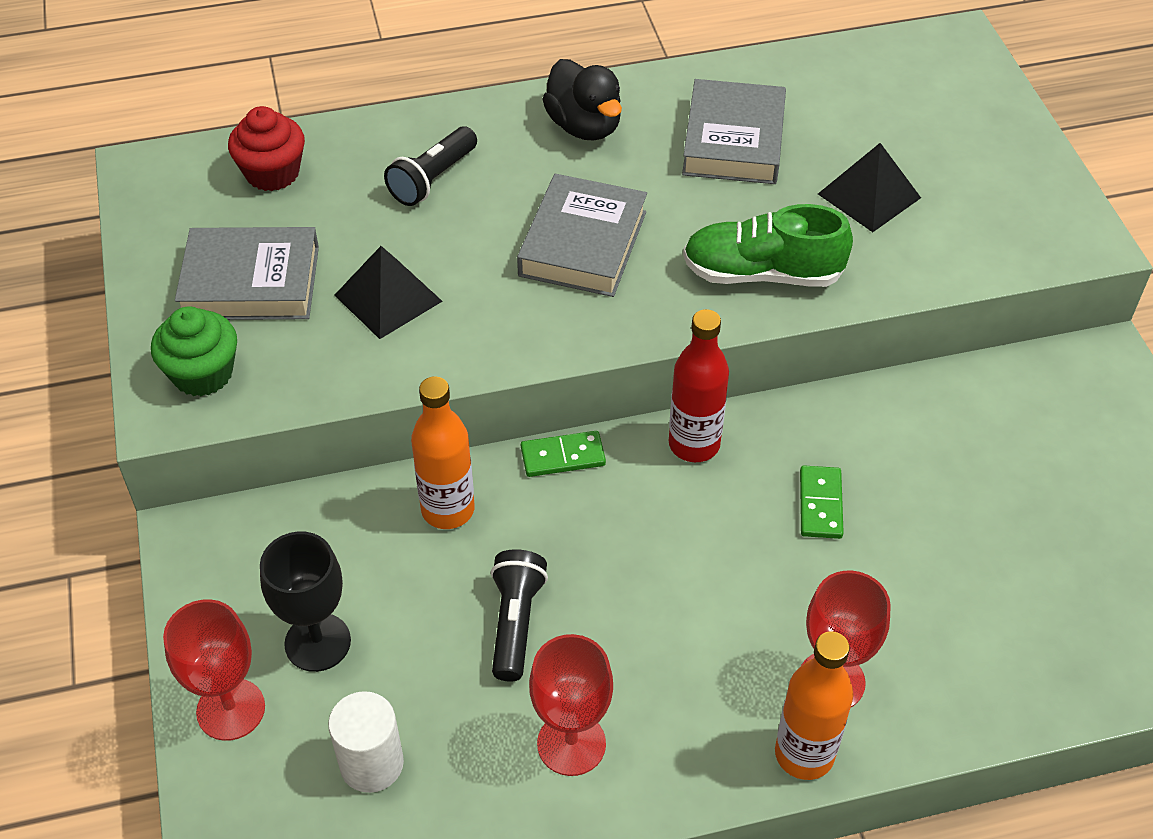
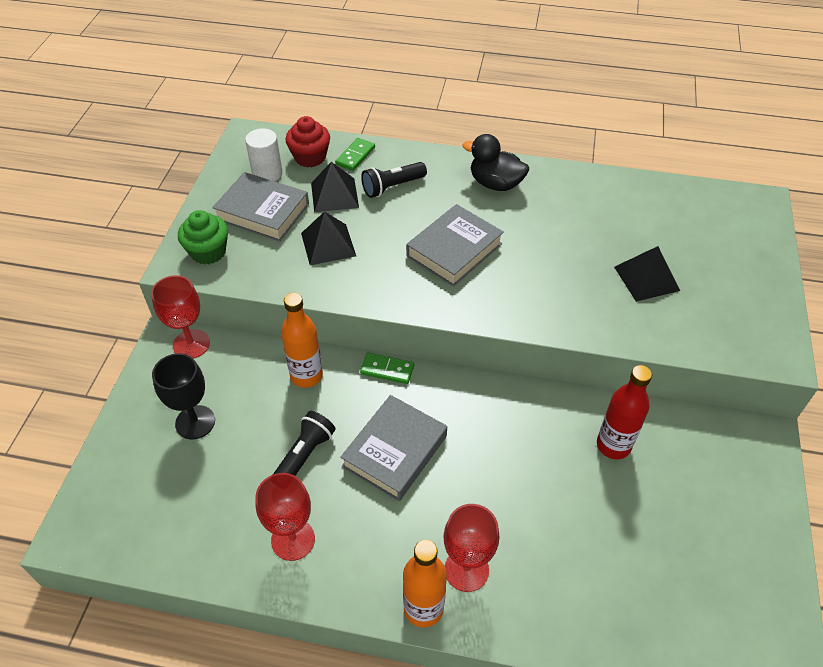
camera: 25 degrees right, 0 degrees up
red goblet [163,599,265,741] -> red goblet moved to [151,275,210,359]
white cylinder [328,691,404,793] -> white cylinder moved to [245,128,282,181]
black duck [543,59,622,140] -> black duck turned 120 degrees clockwise [462,134,529,191]
red bottle [669,309,729,462] -> red bottle moved to [597,365,652,459]
grey book [682,79,786,184] -> grey book moved to [340,395,447,501]
green shoe [683,204,853,287] -> none
green domino [800,466,844,539] -> green domino moved to [335,138,375,171]
none -> black pyramid [311,162,359,212]

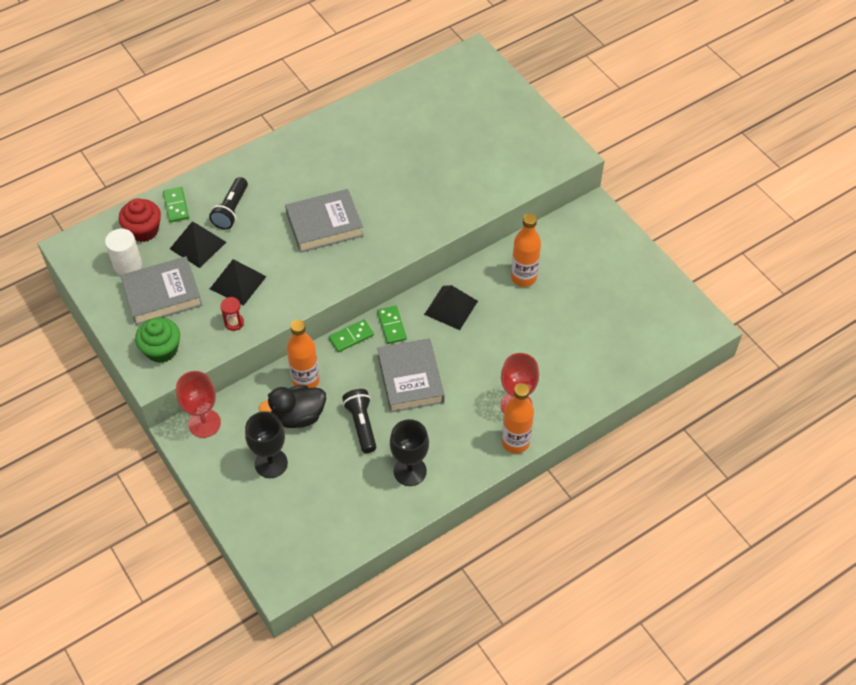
camera: 45 degrees left, 5 degrees up
red goblet [255,473,315,561] -> black goblet [390,419,429,486]
grey book [406,204,504,287] -> grey book turned 75 degrees clockwise [285,189,364,253]
black duck [462,134,529,191] -> black duck moved to [259,385,326,428]
red bottle [597,365,652,459] -> orange bottle [511,213,541,287]
black pyramid [614,246,680,302] -> black pyramid moved to [424,285,478,330]
none -> red hourglass [220,297,244,331]
none -> green domino [377,305,407,344]

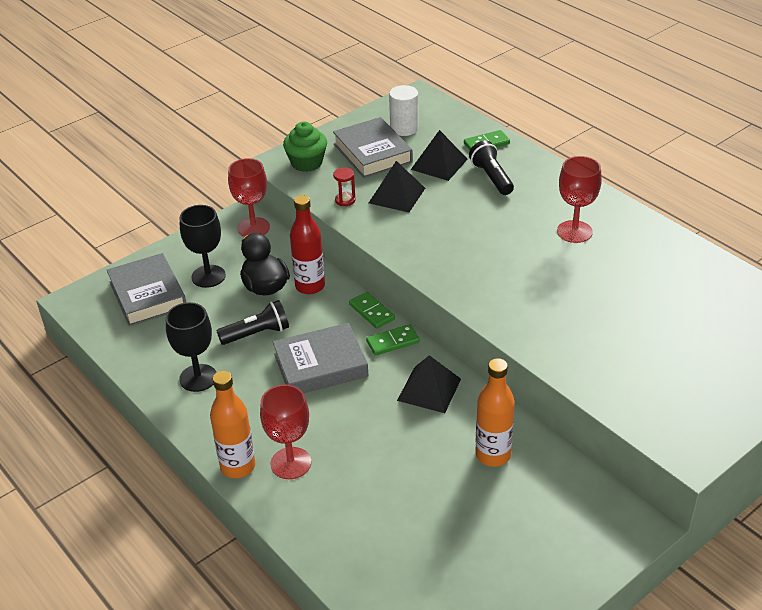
camera: 85 degrees right, 15 degrees down
red cupcake [119,198,161,242] -> none
black flashlight [209,177,248,230] -> black flashlight turned 60 degrees clockwise [469,140,514,195]
grey book [285,189,364,253] -> grey book moved to [107,253,186,326]
orange bottle [287,320,320,388] -> red bottle [290,195,325,294]
none -> red goblet [557,156,602,243]

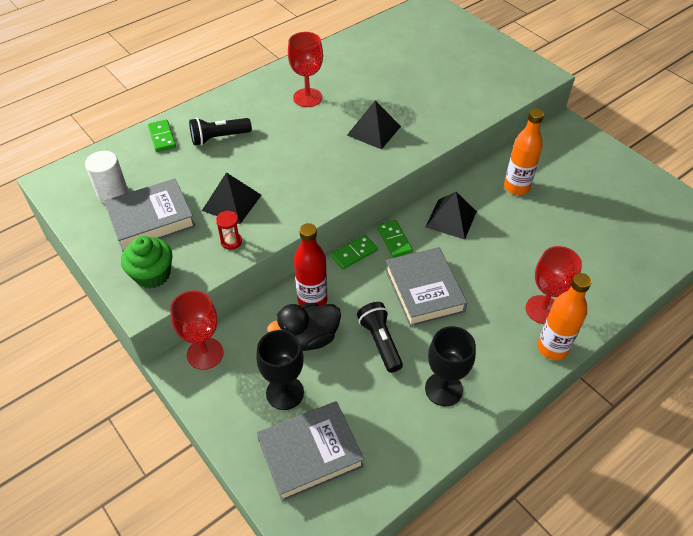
camera: 90 degrees left, 10 degrees up
black pyramid [411,130,468,181] -> black pyramid moved to [347,100,401,149]

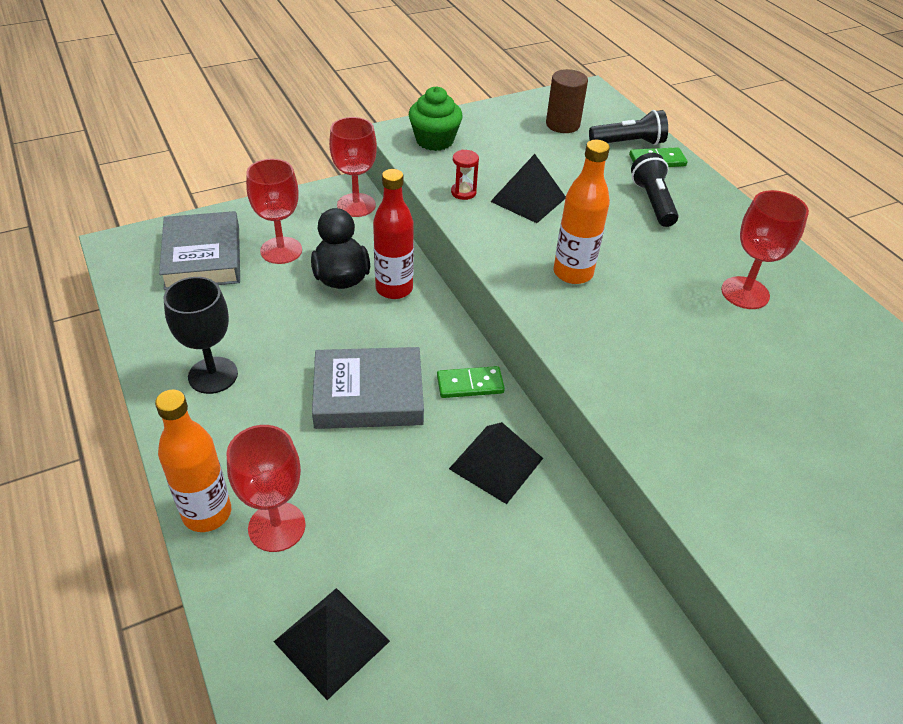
camera: 100 degrees right, 5 degrees down
white cylinder [85,151,128,203] -> brown cylinder [546,69,588,133]
grey book [104,178,195,251] -> none
black goblet [256,330,304,410] -> red goblet [246,159,302,264]
green domino [331,235,378,269] -> none
black pyramid [347,100,401,149] -> black pyramid moved to [274,588,390,700]
black flashlight [357,302,403,373] -> black flashlight moved to [589,110,668,145]
orange bottle [504,109,544,195] -> orange bottle moved to [554,140,610,284]

